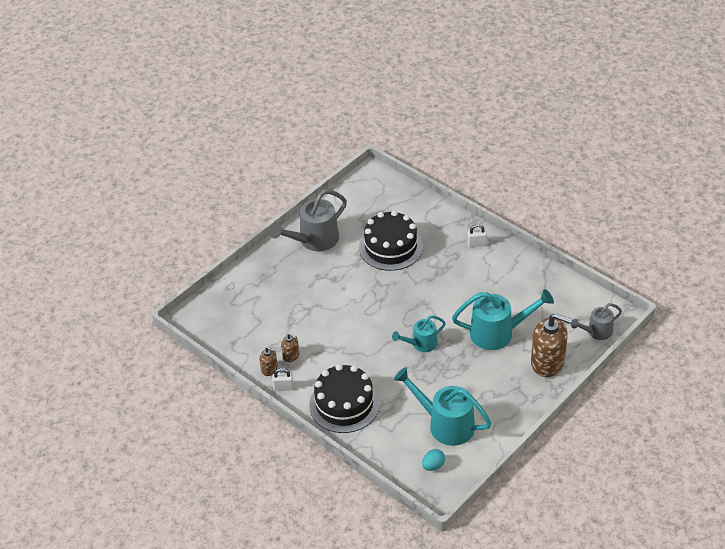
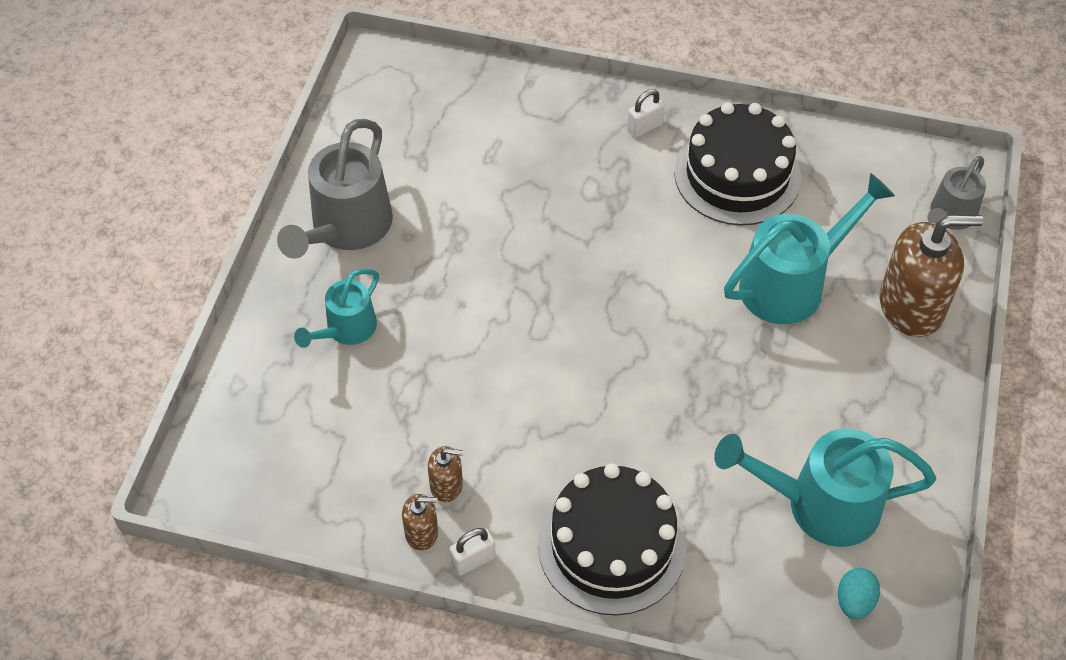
camera: 30 degrees left, 10 degrees up
black cake [359,210,423,271] -> black cake moved to [674,102,801,226]
turquoise watering can [392,315,446,352] -> turquoise watering can moved to [294,269,379,348]

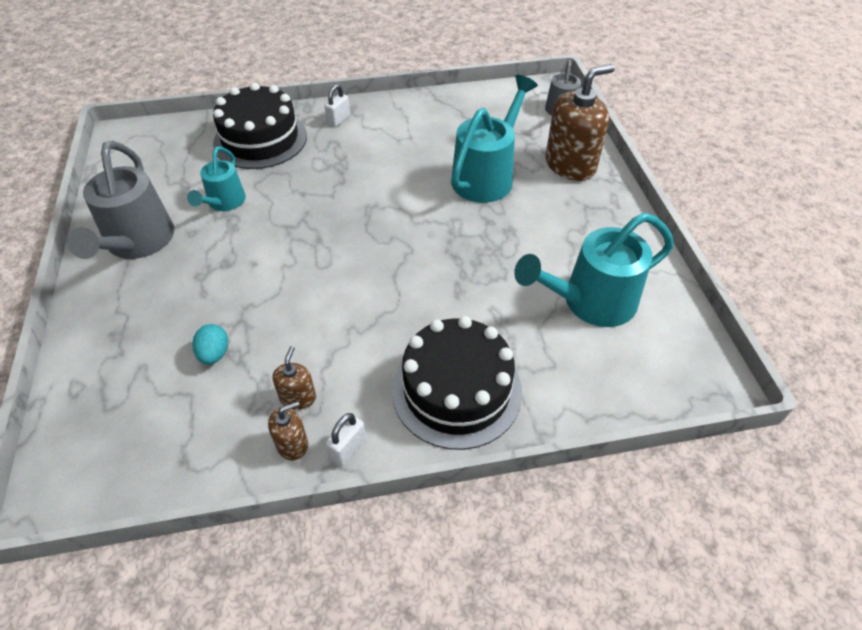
camera: 25 degrees left, 5 degrees down
turquoise watering can [294,269,379,348] -> turquoise watering can moved to [187,146,246,211]
brown soap dispenser [428,446,463,502] -> brown soap dispenser turned 60 degrees counterclockwise [272,346,316,410]
black cake [674,102,801,226] -> black cake moved to [213,83,307,169]
turquoise egg [838,568,880,620] -> turquoise egg moved to [192,324,228,365]

